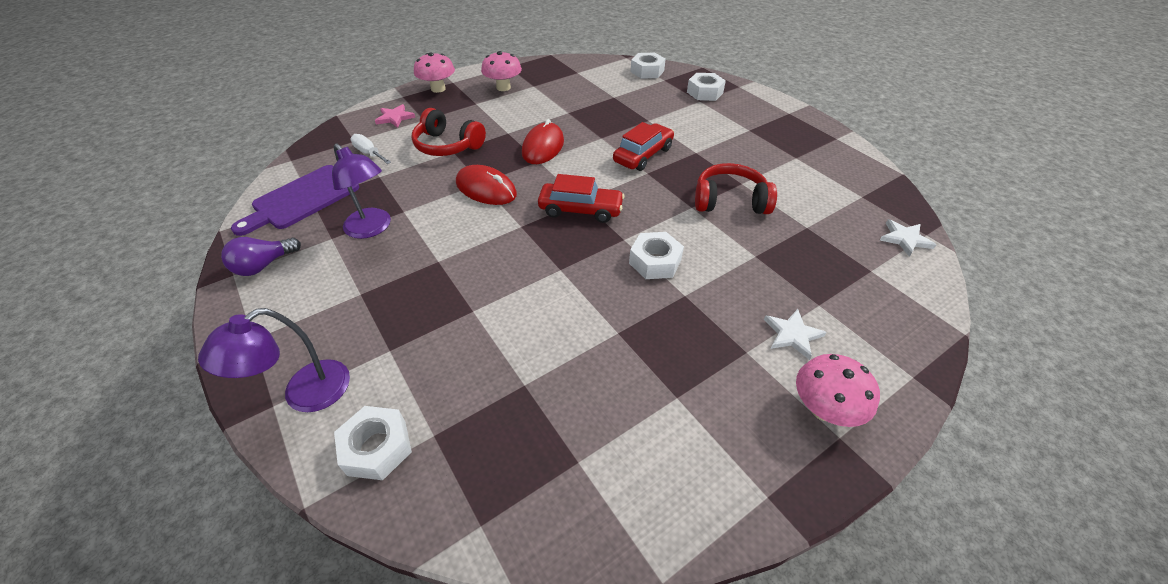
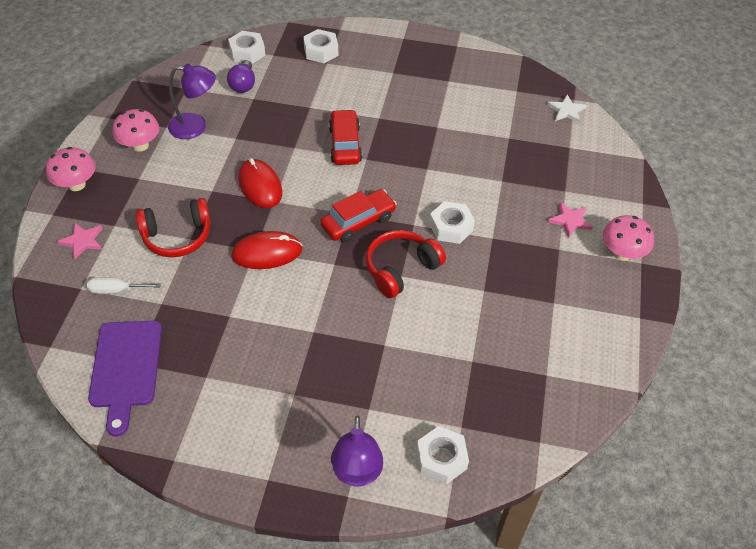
camera: 45 degrees left, 5 degrees up
purple light bulb [221,237,301,276] -> purple light bulb moved to [227,60,255,93]
purple lamp [332,144,391,239] -> purple lamp moved to [168,64,216,139]
red headphones [695,163,777,214] -> red headphones moved to [366,230,446,298]
white star [764,309,827,360] -> pink star [548,202,593,238]

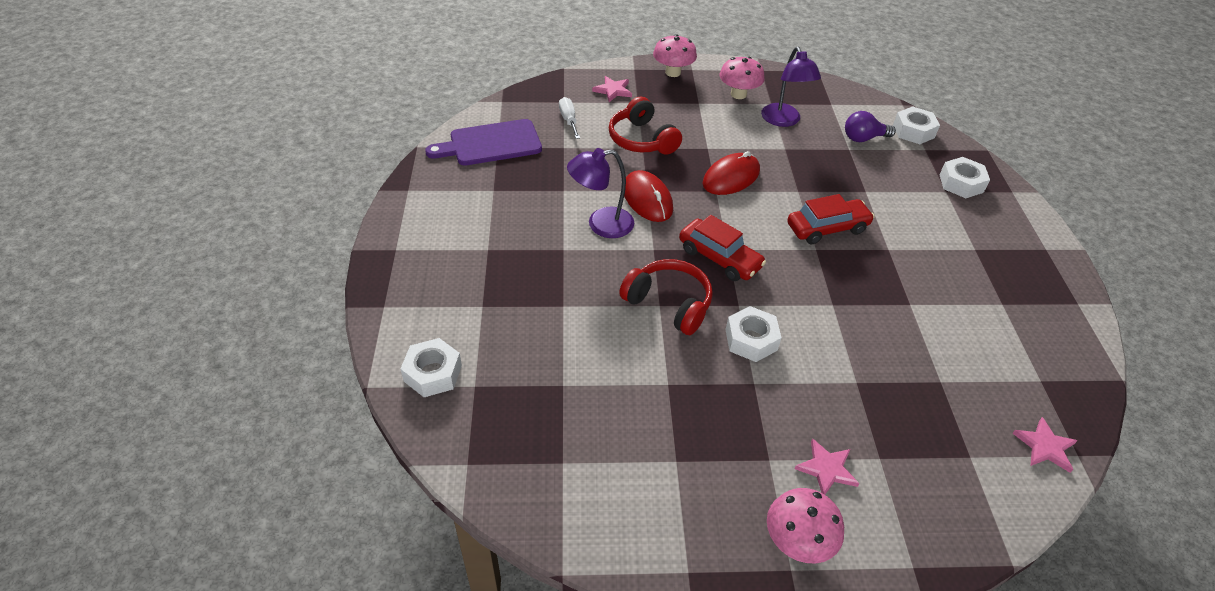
camera: 75 degrees right, 5 degrees down
purple lamp [331,415,383,487] -> purple lamp moved to [567,148,634,238]
white star [547,95,587,123] -> pink star [1012,417,1078,473]

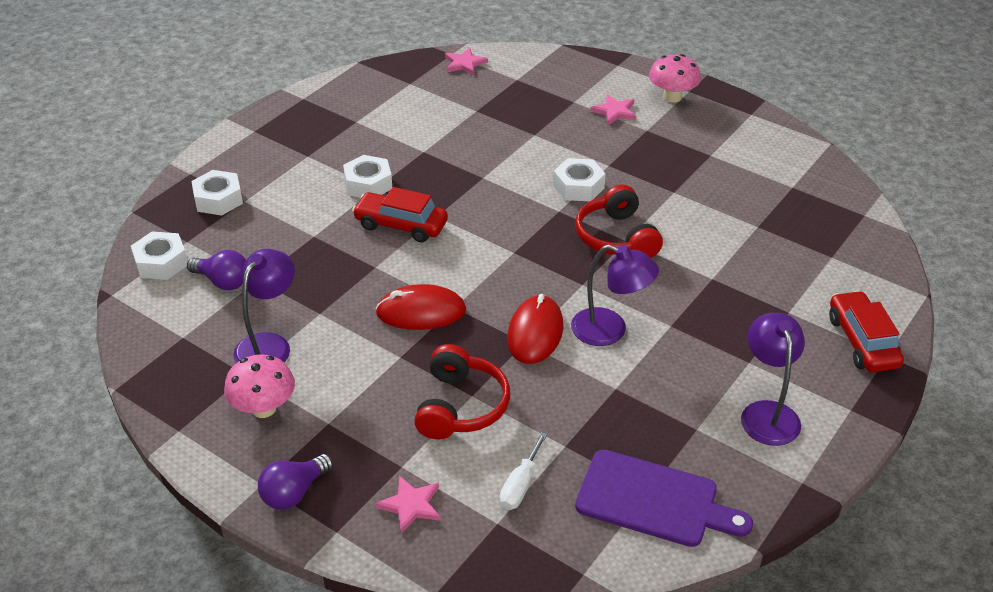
camera: 140 degrees left, 5 degrees down
white nut [400,338,462,397] -> white nut moved to [343,155,392,198]
pink mushroom [653,34,697,77] -> purple light bulb [258,454,333,510]
red car [679,215,766,281] -> red car moved to [829,291,904,372]
none -> purple lamp [741,313,805,446]

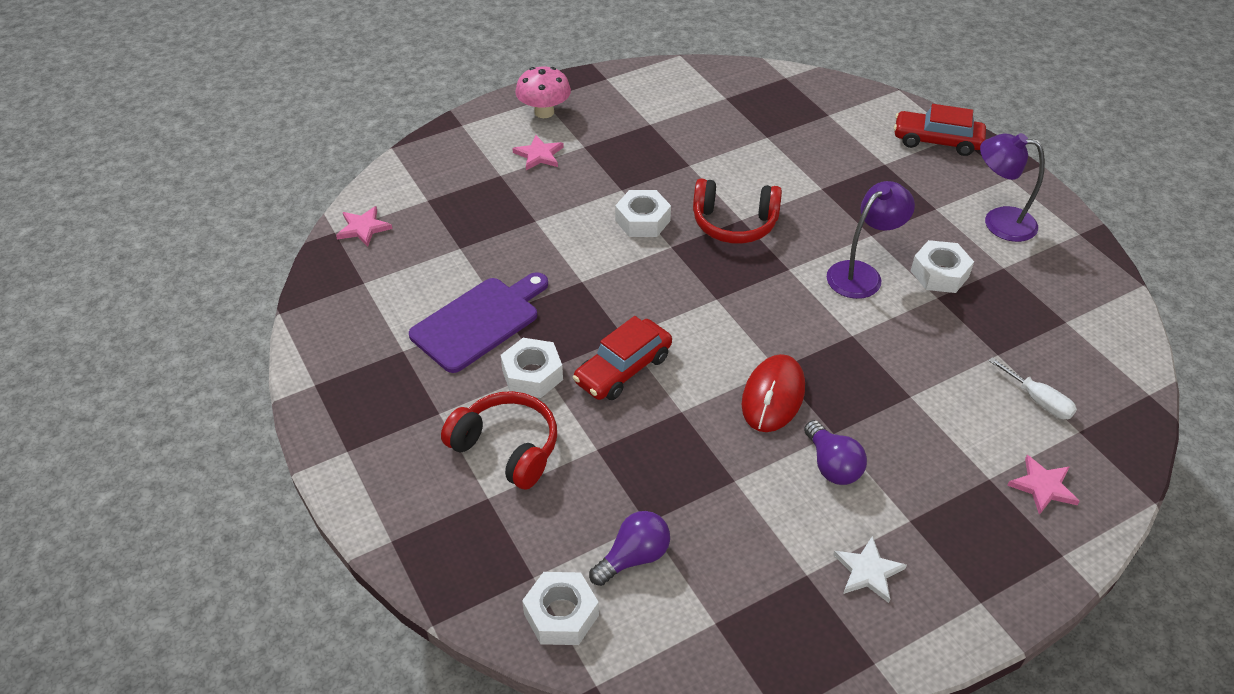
camera: 65 degrees left, 5 degrees up
white nut [191,170,243,216] -> white nut moved to [911,240,974,293]
pink mushroom [224,354,295,418] -> white star [833,536,907,603]
purple lamp [234,249,295,363] -> none
purple light bulb [258,454,333,510] -> purple light bulb moved to [804,420,867,485]
red headphones [414,344,510,439] -> red headphones moved to [441,391,557,490]
red mouse [507,294,564,364] -> none
purple cutting board [575,450,753,547] -> purple cutting board moved to [409,272,548,373]

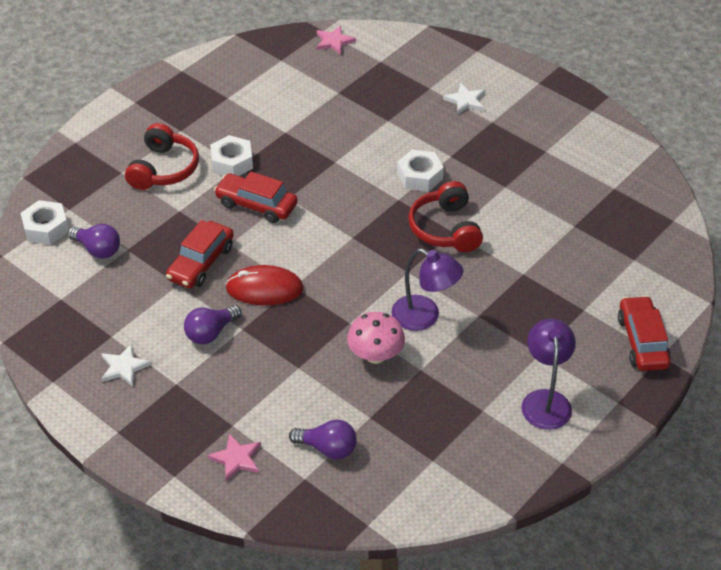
camera: 70 degrees right, 0 degrees up
purple cutting board [409,272,548,373] -> none
pink star [512,135,564,170] -> white star [443,83,485,114]
pink mushroom [515,67,571,118] -> pink mushroom moved to [347,312,405,364]
white nut [911,240,974,293] -> none
white screwdriver [988,357,1077,419] -> purple light bulb [289,419,357,459]
none -> red car [166,220,234,288]

